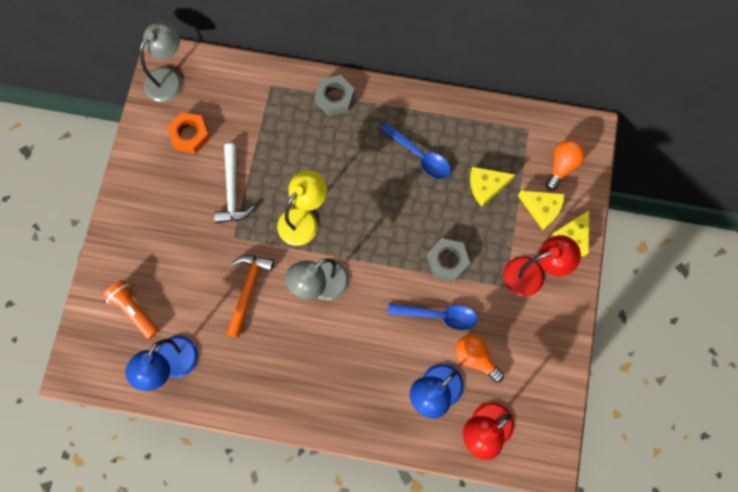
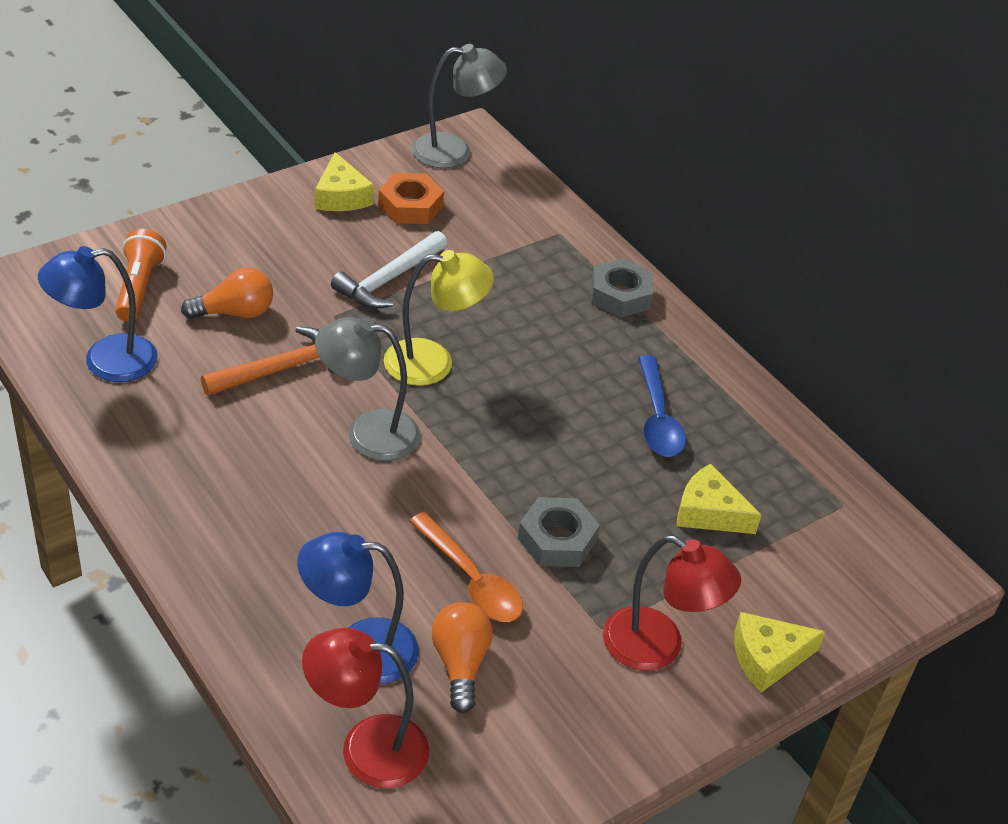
camera: 40 degrees right, 30 degrees down
blue spoon [388,303,478,330] -> orange spoon [409,512,523,622]
yellow cheese [518,190,565,230] -> yellow cheese moved to [315,152,374,211]
orange light bulb [546,140,585,190] -> orange light bulb moved to [181,267,273,319]

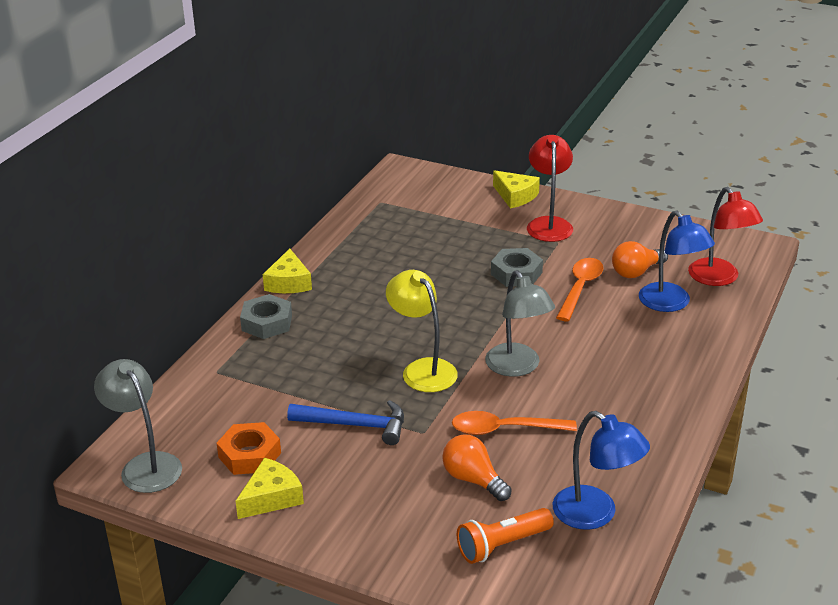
camera: 115 degrees left, 10 degrees down
orange hammer [201,326,336,396] -> orange spoon [452,411,577,435]
white hammer [331,231,447,308] -> blue hammer [287,400,404,445]
blue spoon [638,355,686,457] -> none
yellow cheese [677,464,761,534] -> yellow cheese moved to [263,248,312,293]

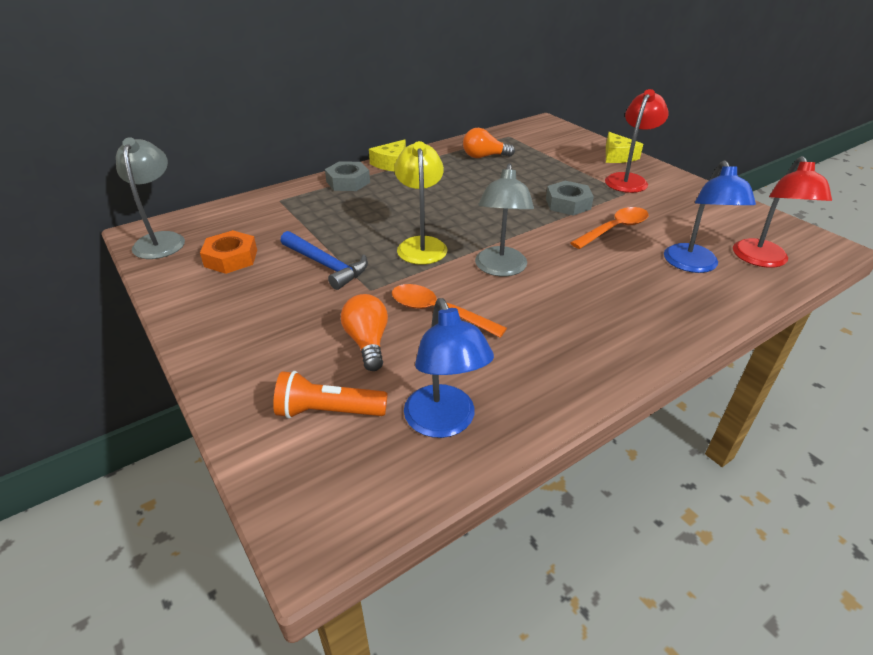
camera: 30 degrees right, 5 degrees up
yellow cheese [236,458,304,519] -> none
orange light bulb [612,241,668,278] -> orange light bulb moved to [463,128,515,158]

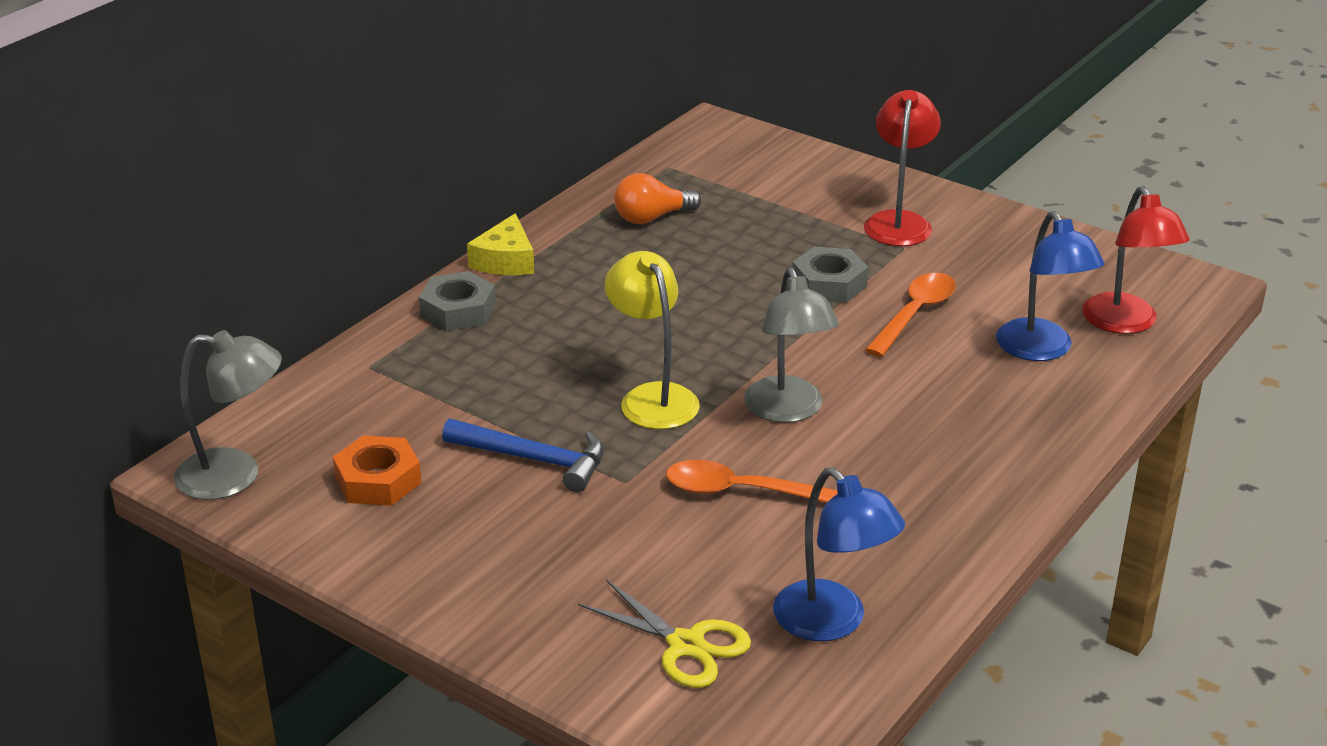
camera: 20 degrees left, 5 degrees down
grey lamp [116,137,185,259] -> grey lamp turned 120 degrees clockwise [174,330,282,500]
orange flashlight [273,371,388,419] -> yellow scissors [578,579,751,688]
orange light bulb [341,294,388,371] -> none
yellow cheese [606,132,643,163] -> none

